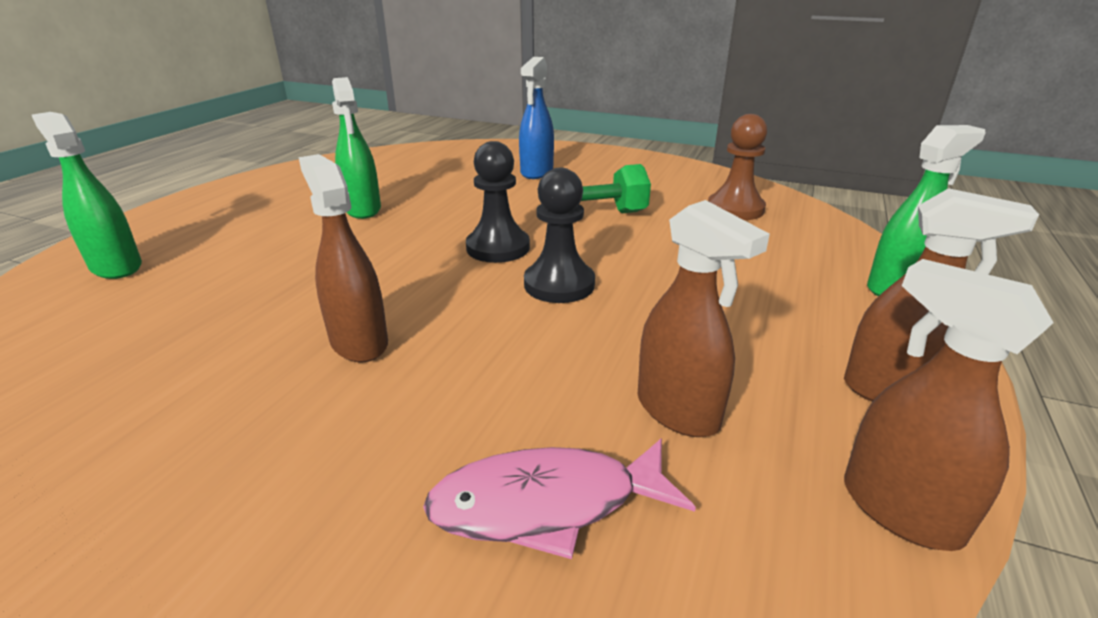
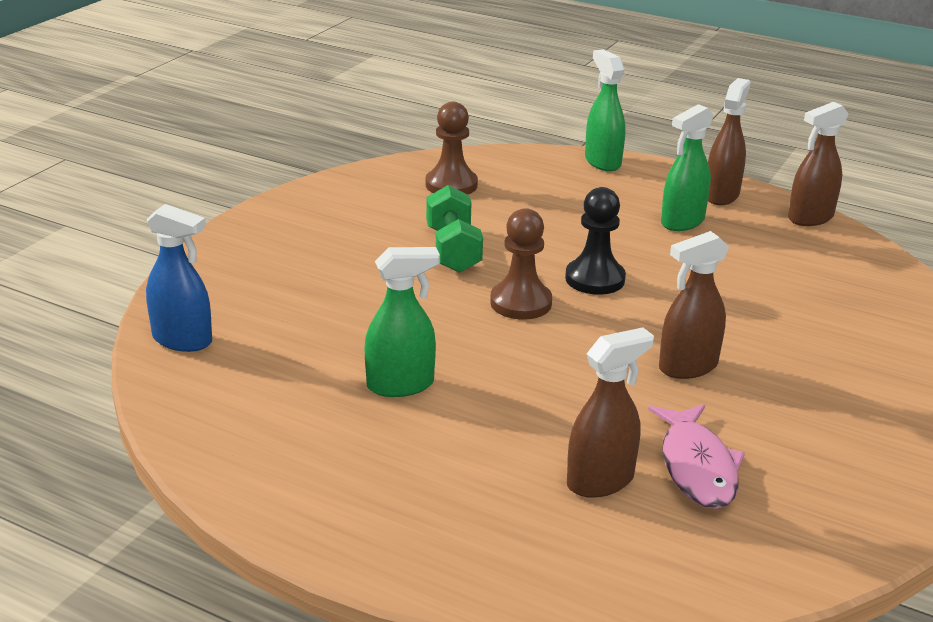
camera: 85 degrees left, 0 degrees up
green spray bottle [32,112,142,279] -> green spray bottle moved to [661,104,714,231]
pink fish [423,438,696,559] -> pink fish moved to [648,404,745,509]
black pawn [466,141,530,263] -> brown pawn [490,208,552,320]
blue spray bottle [519,57,554,179] -> blue spray bottle moved to [146,204,212,352]
brown spray bottle [638,200,770,437] -> brown spray bottle moved to [567,327,654,498]

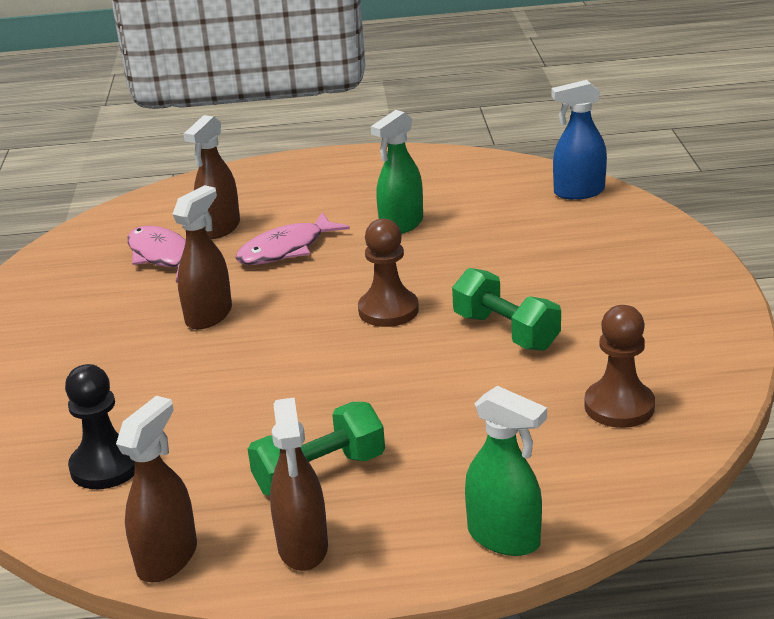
camera: 150 degrees right, 0 degrees up
black pawn [565,187,626,295] -> black pawn moved to [65,364,135,489]
green spray bottle [661,104,714,231] -> green dumbbell [248,402,385,496]
none -> pink fish [235,212,350,265]

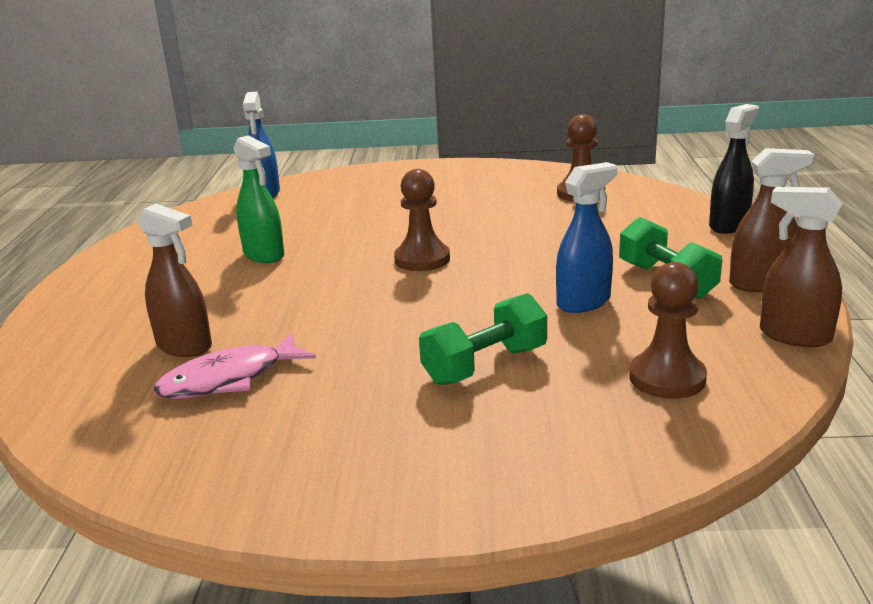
camera: 85 degrees left, 5 degrees down
black pawn [65,364,135,489] -> brown pawn [629,262,707,399]
brown spray bottle [173,185,232,329] -> none
pink fish [235,212,350,265] -> none
green dumbbell [452,268,561,351] -> green dumbbell moved to [419,293,547,385]
green spray bottle [465,386,547,556] -> black spray bottle [709,104,759,234]
none -> blue spray bottle [556,162,618,313]

